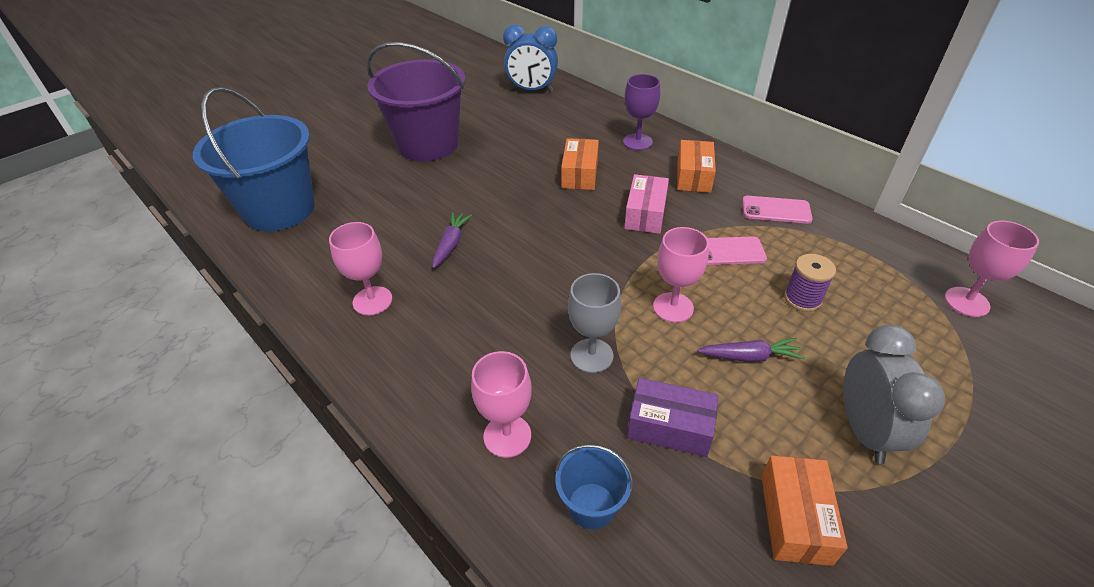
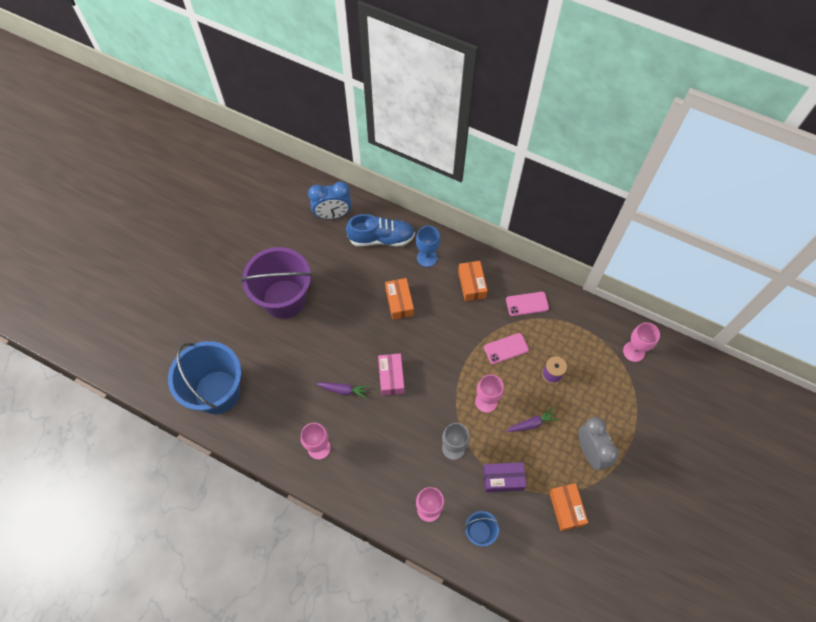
camera: 20 degrees left, 20 degrees up
purple carrot [433,212,472,268] -> purple carrot turned 105 degrees clockwise [316,382,369,399]
purple goblet [623,74,660,150] -> blue goblet [416,226,440,267]
pink box [624,174,669,234] -> pink box moved to [378,353,404,396]
none -> blue shoe [346,214,415,246]

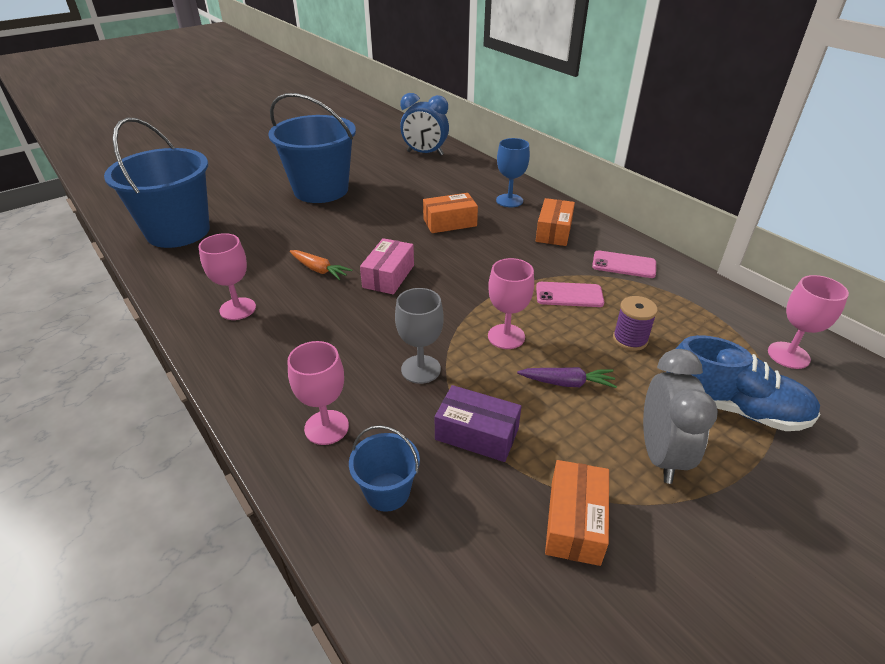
camera: 25 degrees right, 25 degrees down
purple bucket [241,247,312,319] -> blue bucket [268,93,356,203]
purple carrot [316,382,369,399] -> orange carrot [290,250,353,280]
blue shoe [346,214,415,246] -> blue shoe moved to [669,335,821,431]
orange box [385,278,414,320] -> orange box turned 60 degrees clockwise [423,193,478,233]

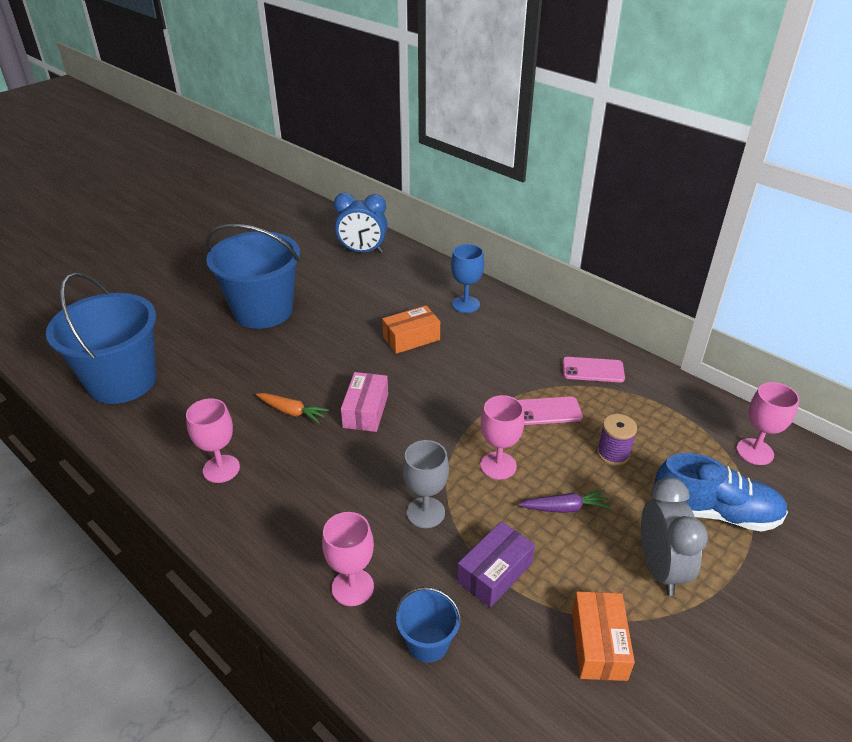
camera: 10 degrees left, 0 degrees up
purple box [435,385,521,462] -> purple box turned 60 degrees counterclockwise [457,521,535,608]
orange box [536,198,575,246] -> none

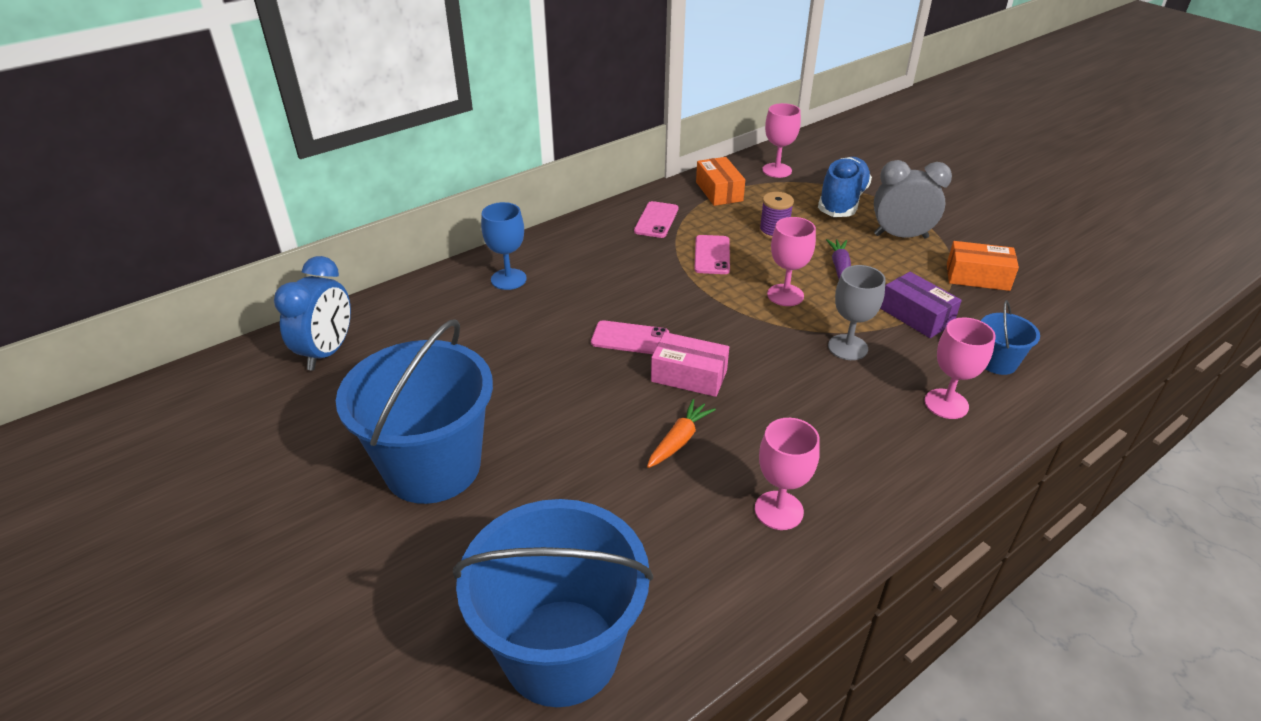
camera: 80 degrees left, 0 degrees up
orange box [382,306,440,354] -> orange box moved to [696,157,745,206]
none -> pink phone [591,320,669,354]

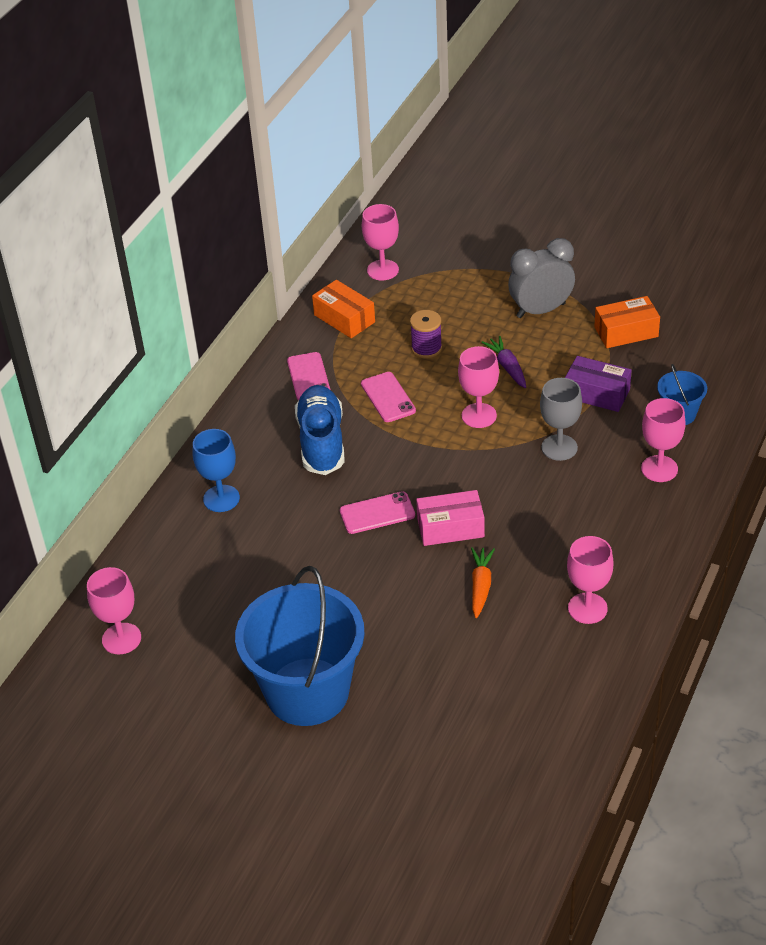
camera: 25 degrees left, 5 degrees up
blue clock [274,256,351,370] -> pink goblet [87,567,141,655]
blue bucket [453,499,653,707] -> none
blue shoe [818,157,872,217] -> blue shoe moved to [295,385,345,475]

